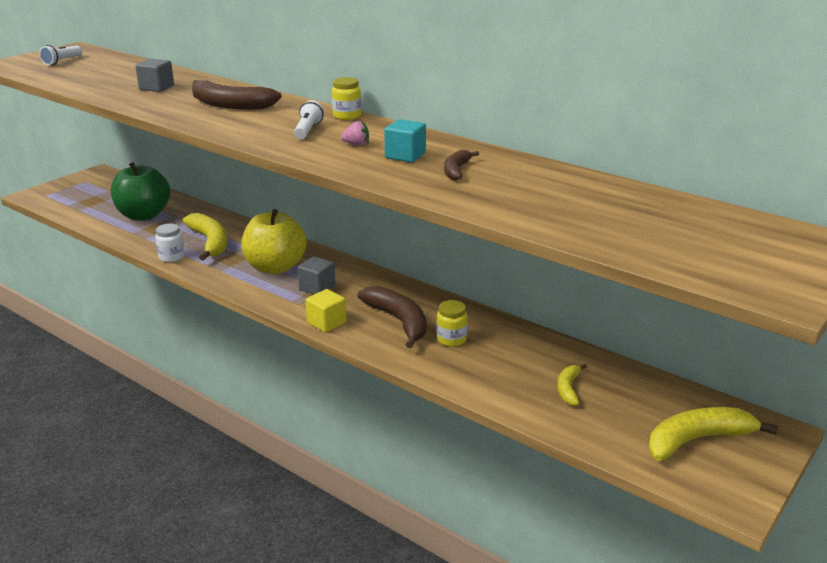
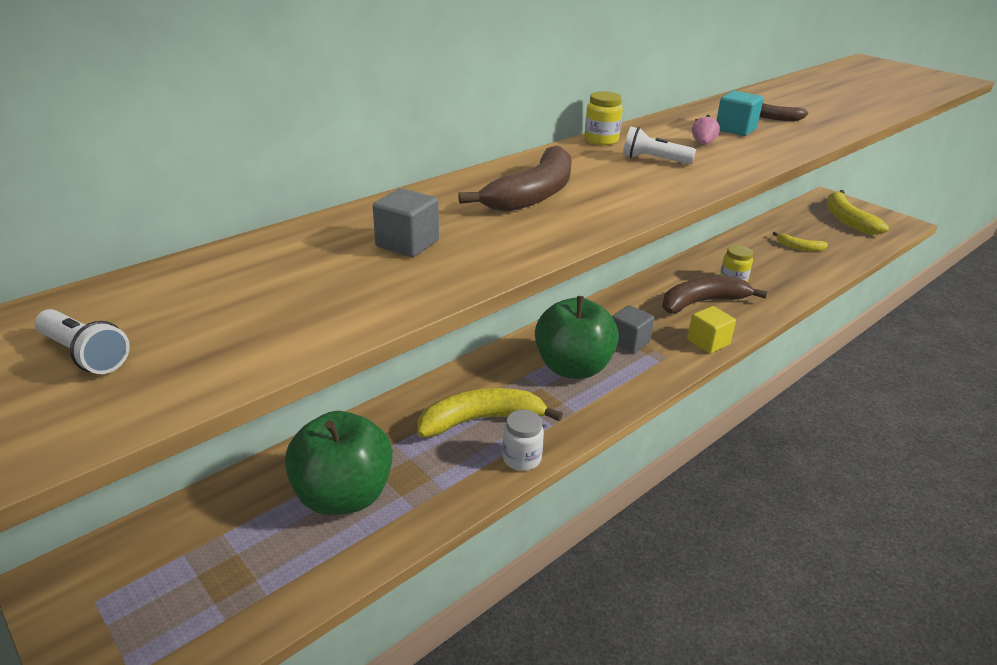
camera: 80 degrees left, 5 degrees up
yellow apple [241,209,307,274] -> green apple [535,296,619,379]

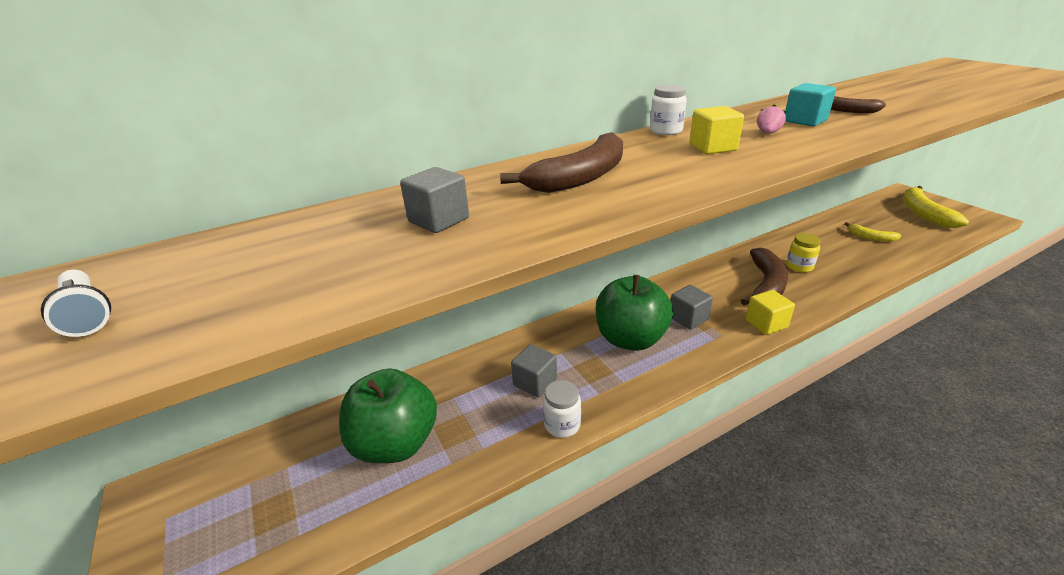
camera: 15 degrees right, 0 degrees up
yellow banana [417,388,563,438] -> grey cube [511,344,557,398]
yellow jar [584,91,623,145] -> white jar [650,85,687,135]
white flashlight [623,127,696,164] -> yellow cube [689,106,744,154]
brown banana [662,276,767,313] -> brown banana turned 120 degrees clockwise [741,248,788,305]

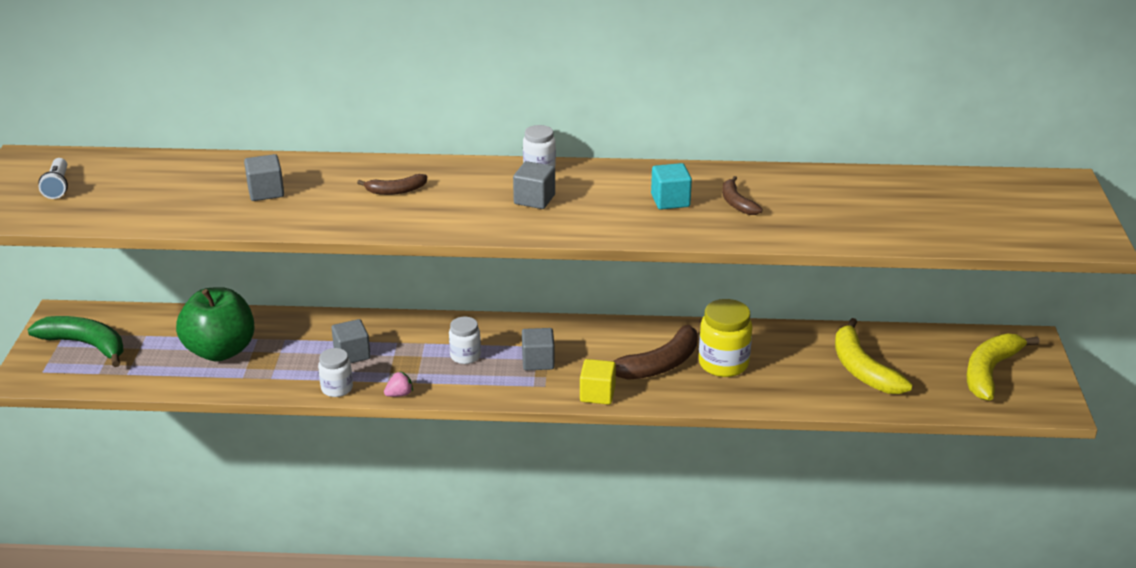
camera: 30 degrees right, 0 degrees up
brown banana [500,132,623,193] -> brown banana [357,174,427,195], size x0.54
green apple [596,275,673,351] -> white jar [449,317,481,364]
yellow cube [689,106,744,154] -> grey cube [513,161,555,209]
pink strawberry [757,104,786,134] -> pink strawberry moved to [384,371,413,397]
yellow jar [786,233,821,273] -> yellow jar [699,299,752,377], size x1.62
yellow banana [845,222,901,242] -> yellow banana [835,318,913,394], size x1.85
none -> green banana [27,316,123,367]

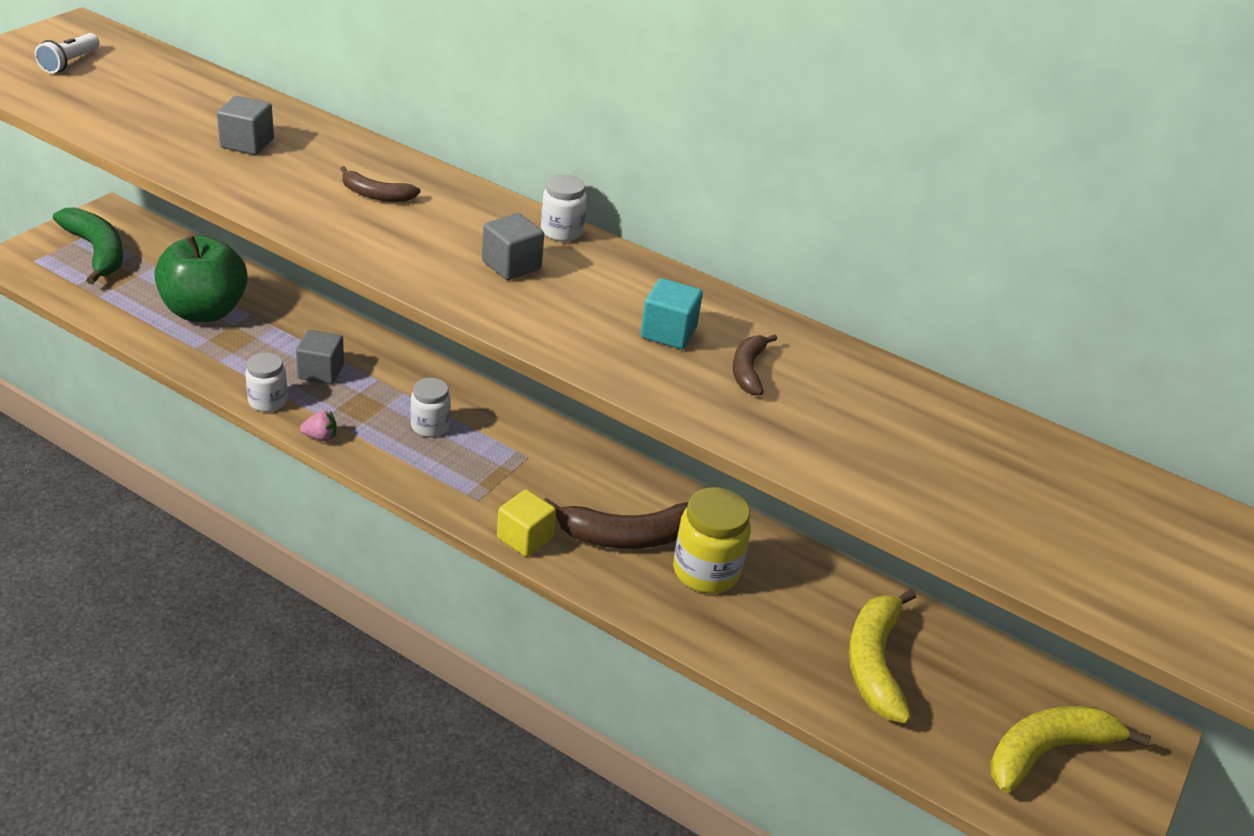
camera: 25 degrees right, 5 degrees up
grey cube [522,328,555,370] -> none

